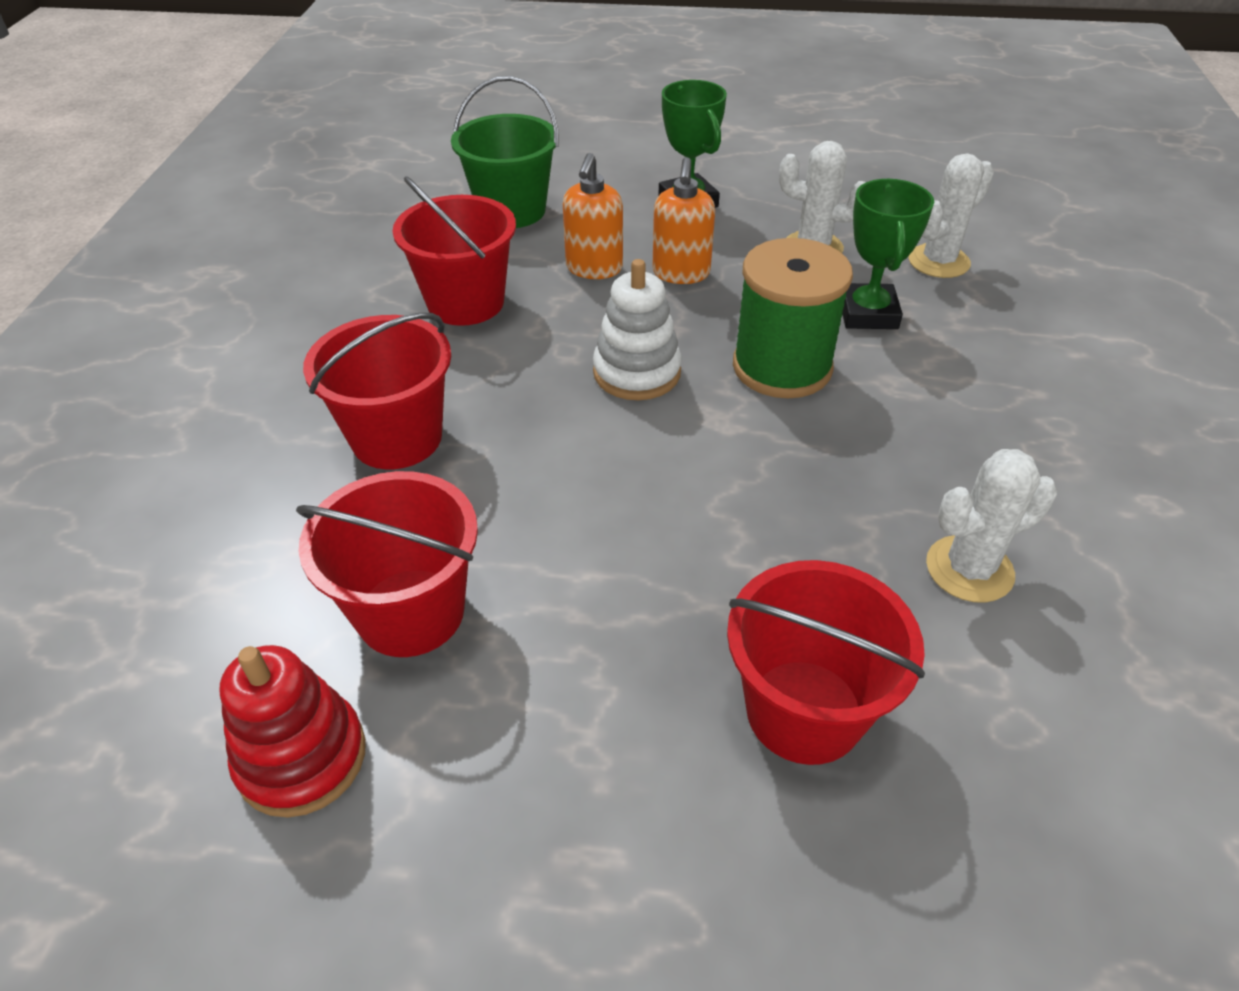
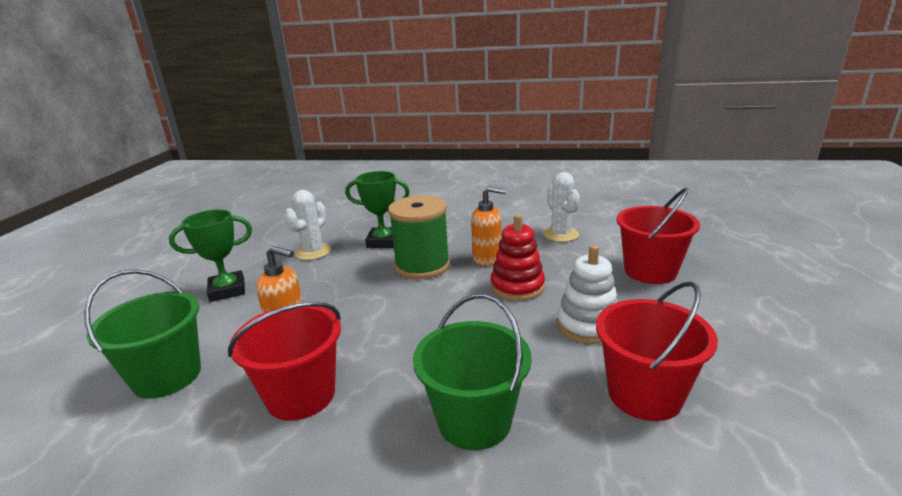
camera: 85 degrees left, 20 degrees down
red stacking toy [219,645,366,817] -> red stacking toy moved to [491,214,545,301]
red bucket [303,313,451,469] -> green bucket [413,294,532,450]
white stacking toy [593,259,682,400] -> white stacking toy moved to [557,245,618,344]
orange soap dispenser [652,157,715,284] -> orange soap dispenser moved to [471,186,506,266]
white cactus [908,153,994,278] -> none

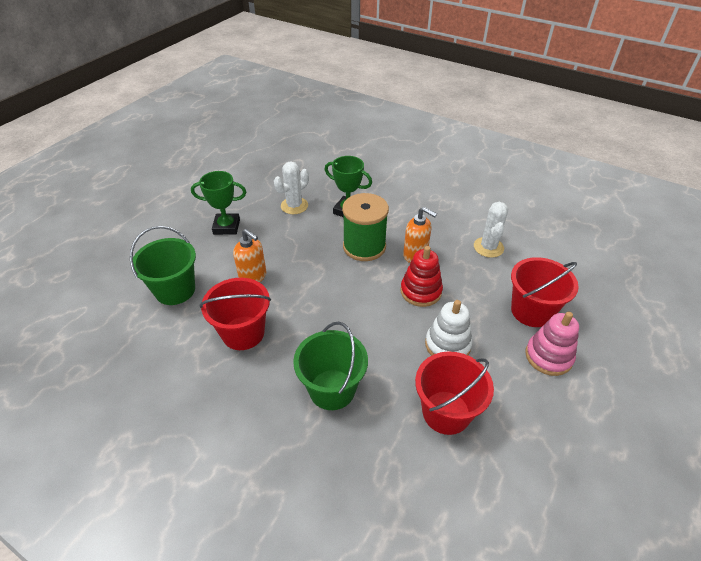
camera: 20 degrees right, 20 degrees up
none -> pink stacking toy [525,312,579,376]

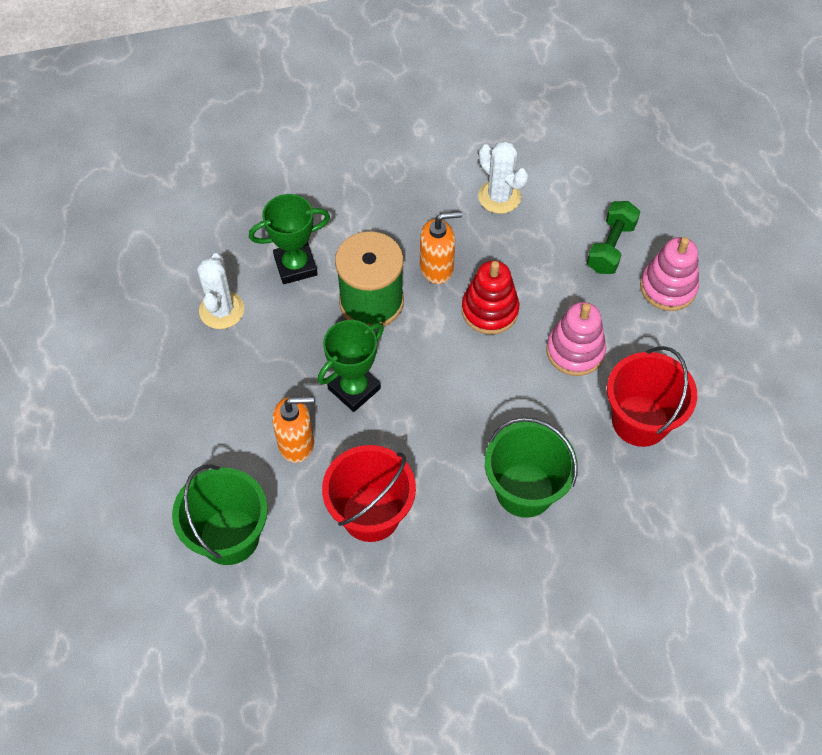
camera: 45 degrees left, 15 degrees up
green trophy [191,171,246,235] -> green trophy moved to [318,320,384,412]
white stacking toy [425,300,472,356] -> pink stacking toy [546,302,606,376]
red bucket [511,257,579,327] -> green dumbbell [587,201,640,274]

